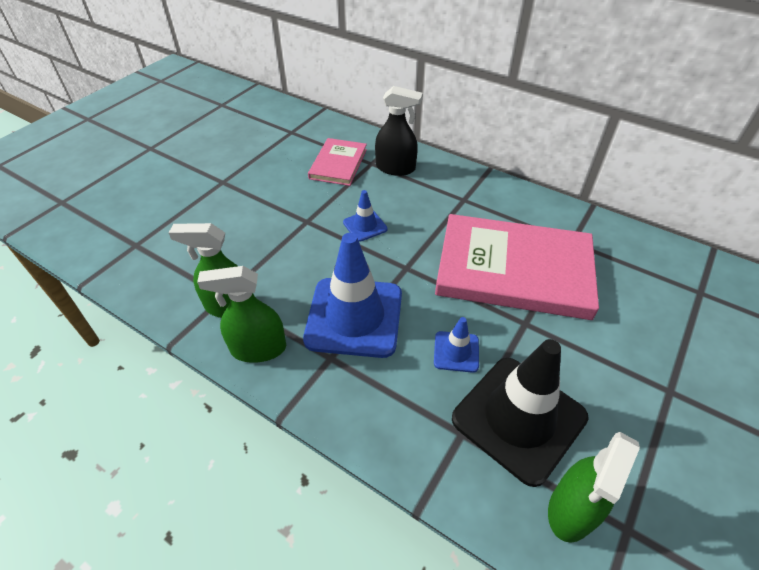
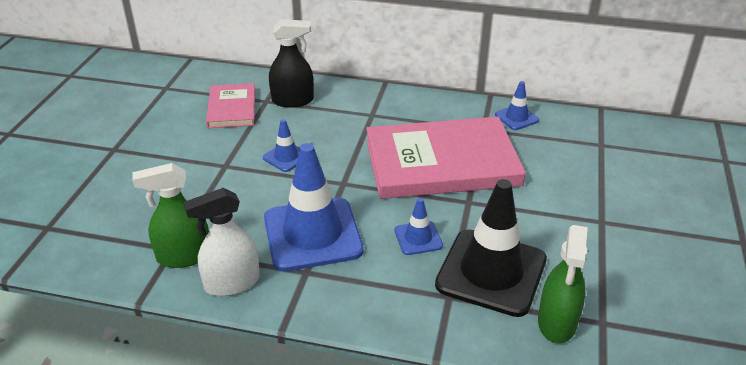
camera: 20 degrees left, 10 degrees down
green spray bottle [197,266,286,363] -> white spray bottle [183,188,260,296]
none -> blue traffic cone [495,81,539,130]

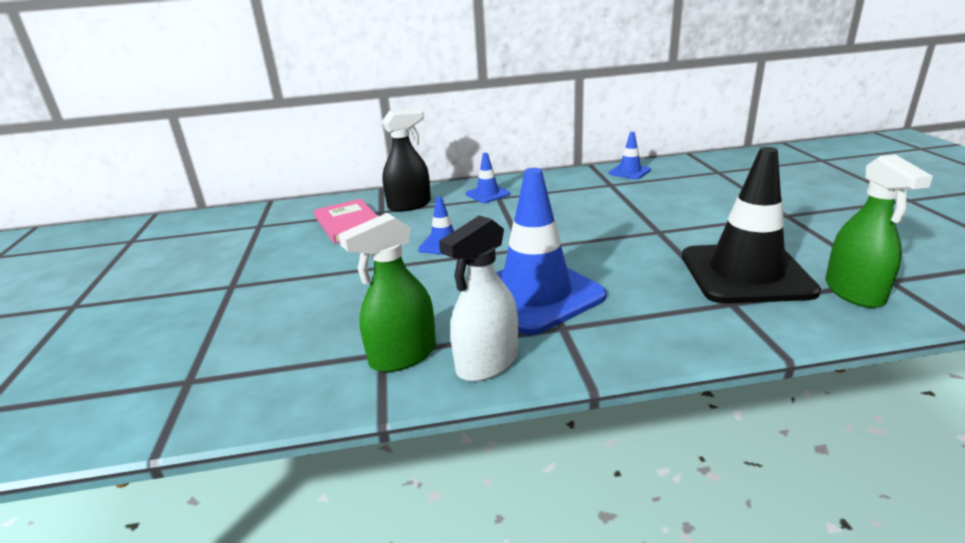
camera: 20 degrees left, 10 degrees down
pink book [366,117,526,199] -> none
blue traffic cone [394,198,443,255] -> blue traffic cone moved to [466,153,510,203]

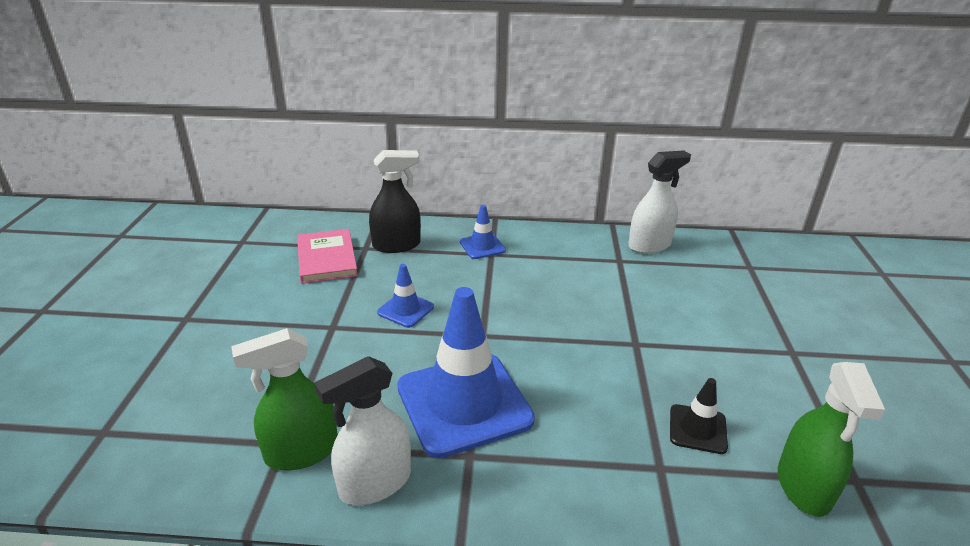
camera: 10 degrees right, 5 degrees up
blue traffic cone [609,132,651,179] -> white spray bottle [628,150,691,254]
black traffic cone [682,147,821,304] -> black traffic cone [670,378,728,454], size x0.46

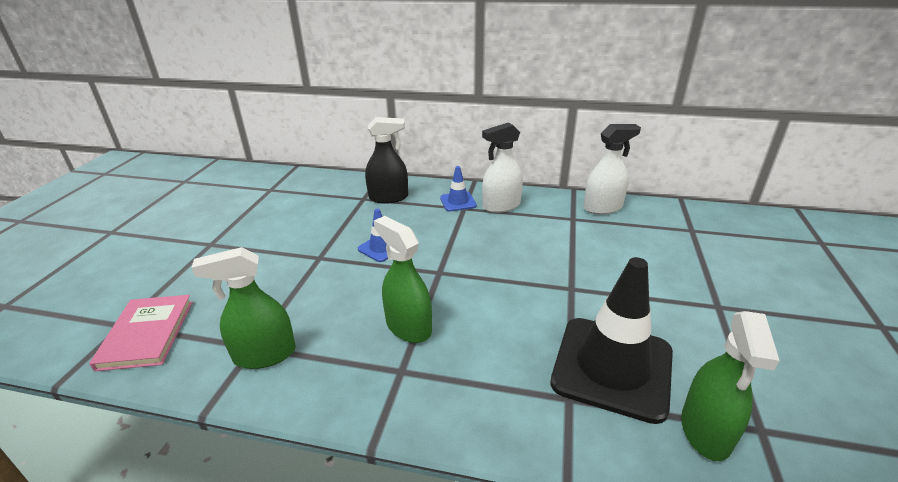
camera: 10 degrees right, 0 degrees up
pink book [297,229,358,284] -> pink book moved to [89,295,193,371]
white spray bottle [314,356,411,505] -> white spray bottle moved to [482,122,523,213]
blue traffic cone [397,287,535,458] -> green spray bottle [374,216,432,343]
black traffic cone [670,378,728,454] -> black traffic cone [550,257,673,424], size x2.15

